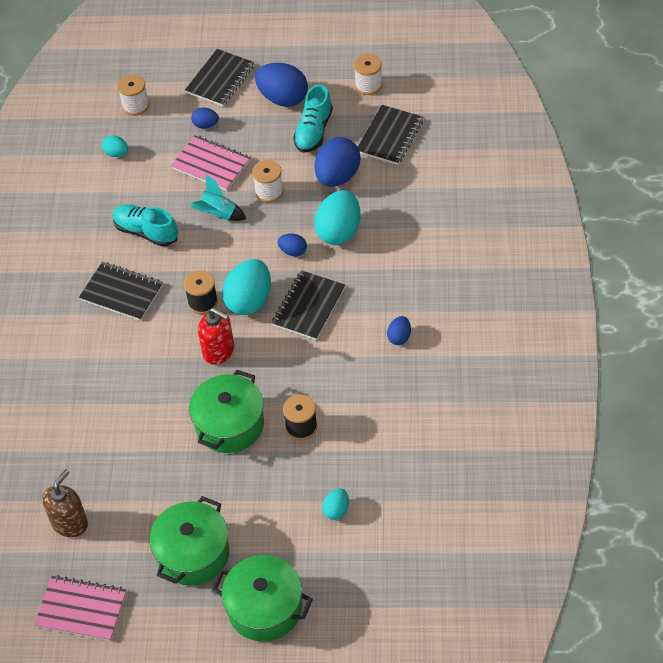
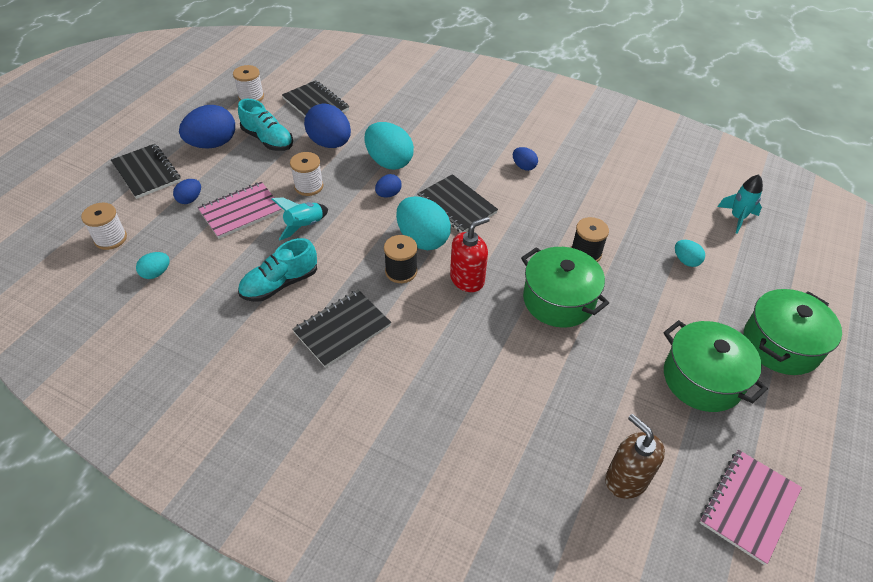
camera: 70 degrees left, 5 degrees down
none -> turquoise rocket [718,175,763,234]

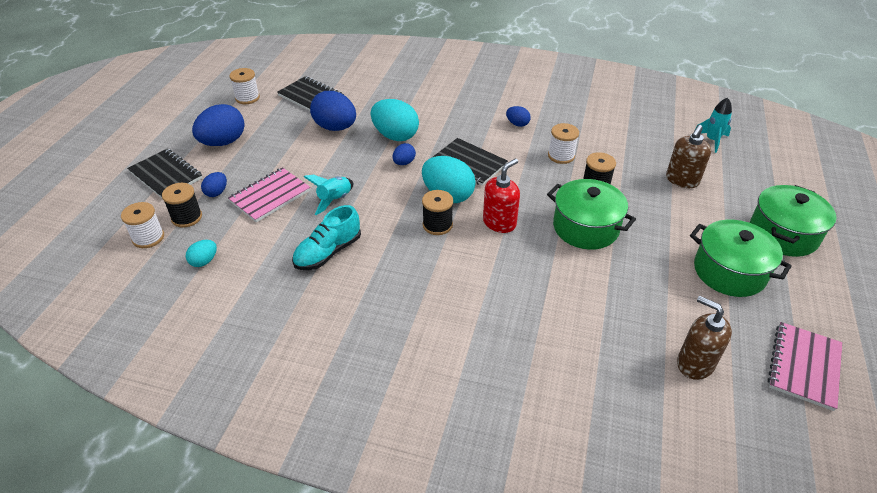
camera: 10 degrees left, 5 degrees down
turquoise shoe [238,99,293,151] -> none
white spool [290,152,323,196] -> white spool moved to [548,123,579,164]
black notebook [292,290,391,368] -> none
turquoise egg [675,240,705,267] -> brown soap dispenser [666,125,711,188]
none -> black spool [162,183,202,228]

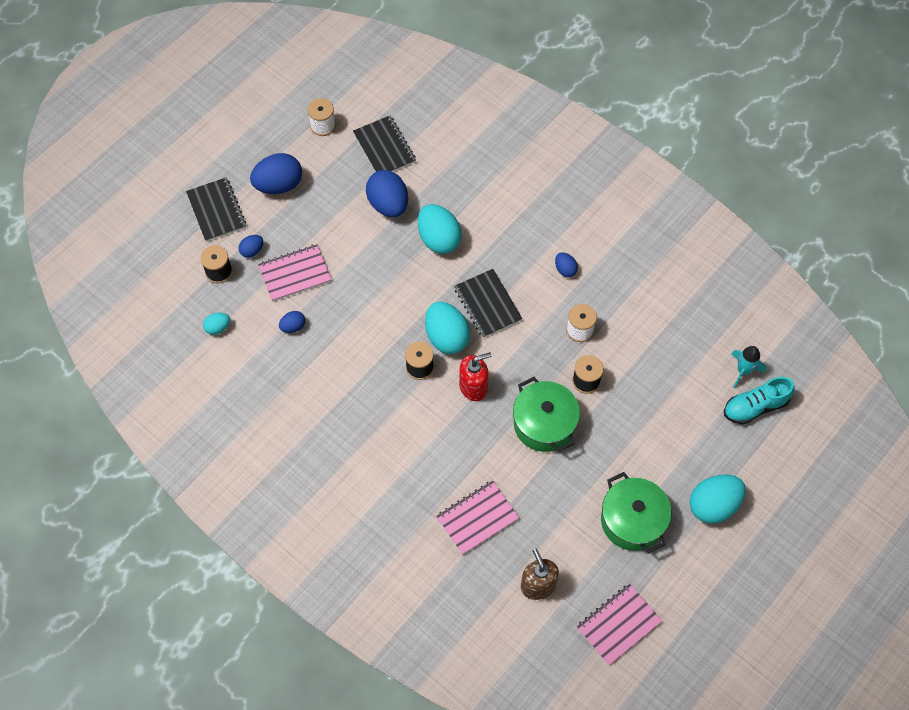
camera: 25 degrees right, 20 degrees up
white spool [121,202,164,248] -> none
turquoise shoe [292,205,361,270] -> turquoise shoe moved to [724,377,795,425]
turquoise rocket [304,175,353,215] -> none
blue egg [393,143,416,165] -> blue egg moved to [279,311,305,333]
brown soap dispenser [666,125,711,188] -> none
green pot [750,185,836,257] -> turquoise egg [690,475,746,523]
none -> pink notebook [436,480,519,555]

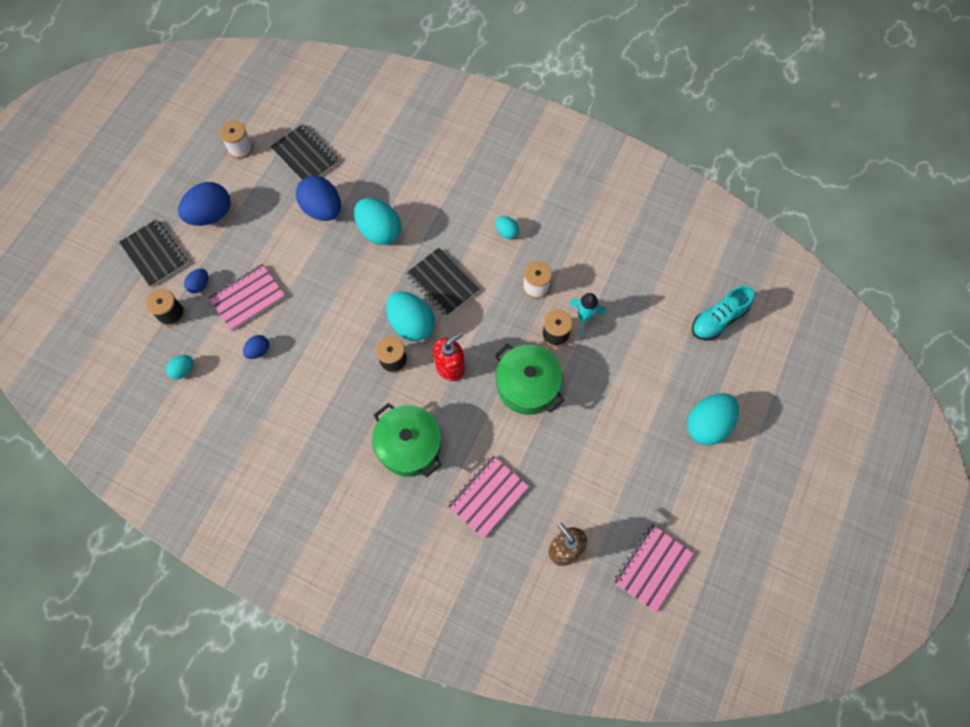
camera: 15 degrees left, 5 degrees up
blue egg [555,252,578,277] -> turquoise egg [495,216,519,239]
green pot [601,472,671,553] -> green pot moved to [372,403,441,477]
turquoise rocket [732,346,766,388] -> turquoise rocket moved to [569,293,605,336]

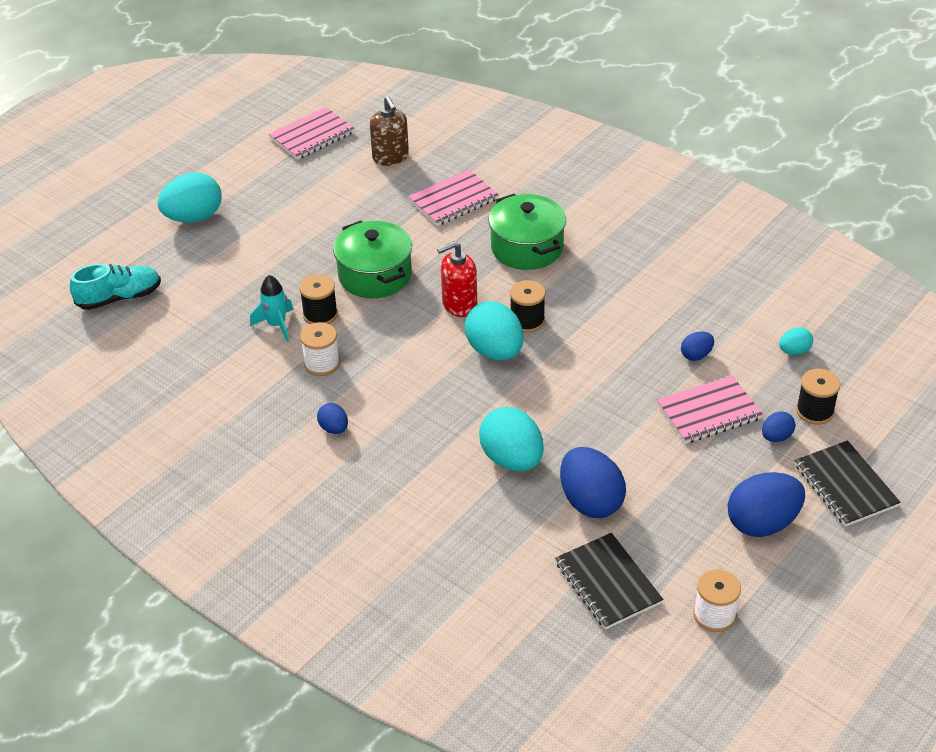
camera: 165 degrees left, 25 degrees down
black notebook [406,248,479,316] -> none
turquoise egg [495,216,519,239] -> blue egg [317,403,348,434]

